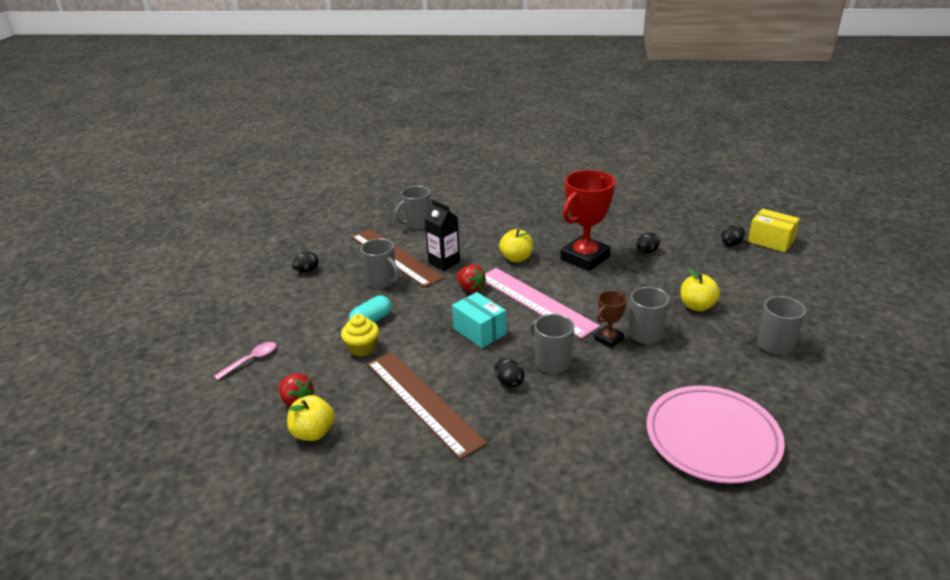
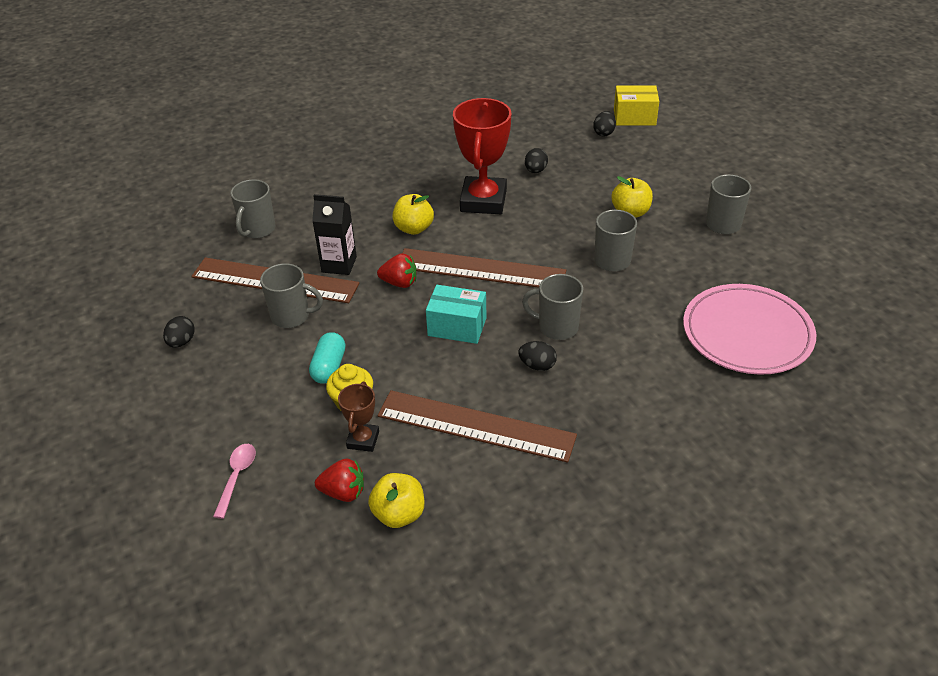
camera: 35 degrees left, 10 degrees up
pink ruler [485,268,600,339] -> brown ruler [402,248,566,288]
brown trophy [594,291,627,348] -> brown trophy moved to [338,382,379,452]

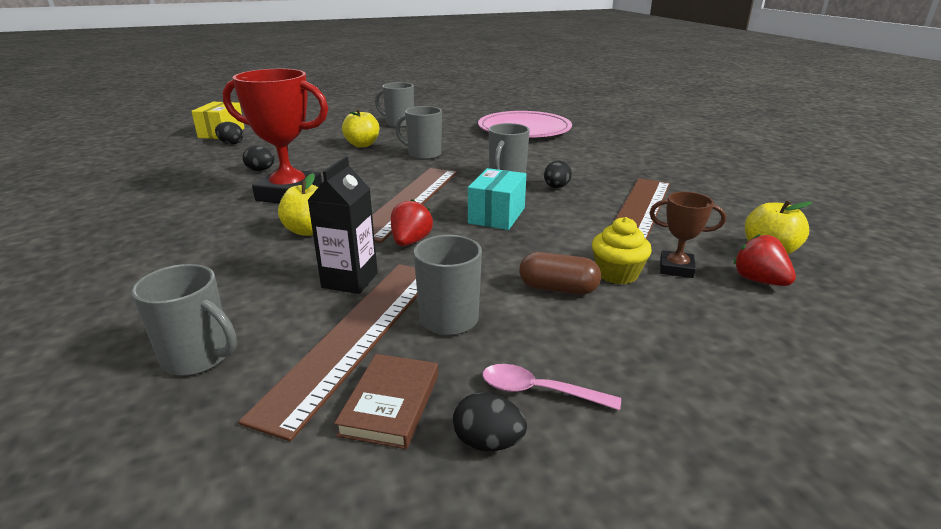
camera: 85 degrees left, 15 degrees down
pink spoon [213,444,256,519] -> pink spoon moved to [482,364,621,410]
turquoise capsule [309,332,345,384] -> brown capsule [519,252,601,295]
red strawberry [315,459,364,502] -> red strawberry turned 45 degrees counterclockwise [734,234,796,286]
none -> brown book [334,354,438,449]

